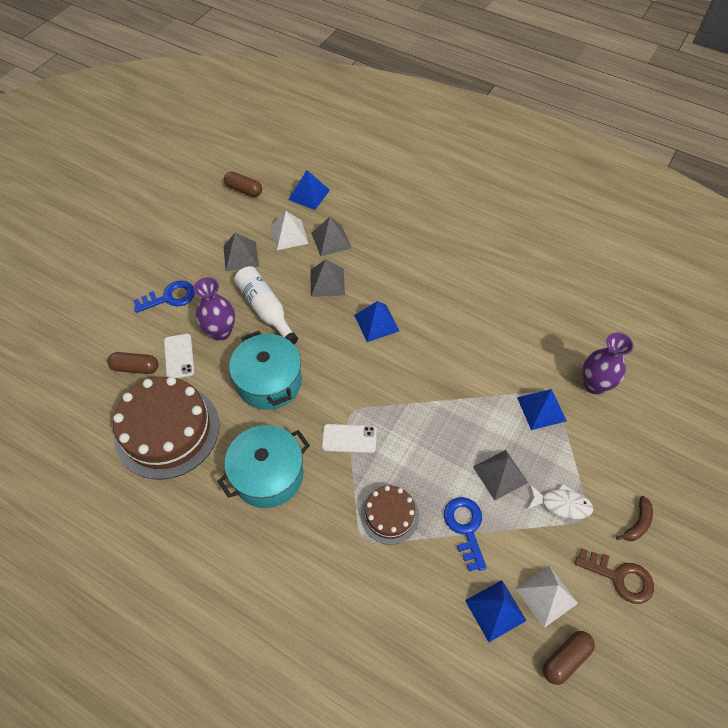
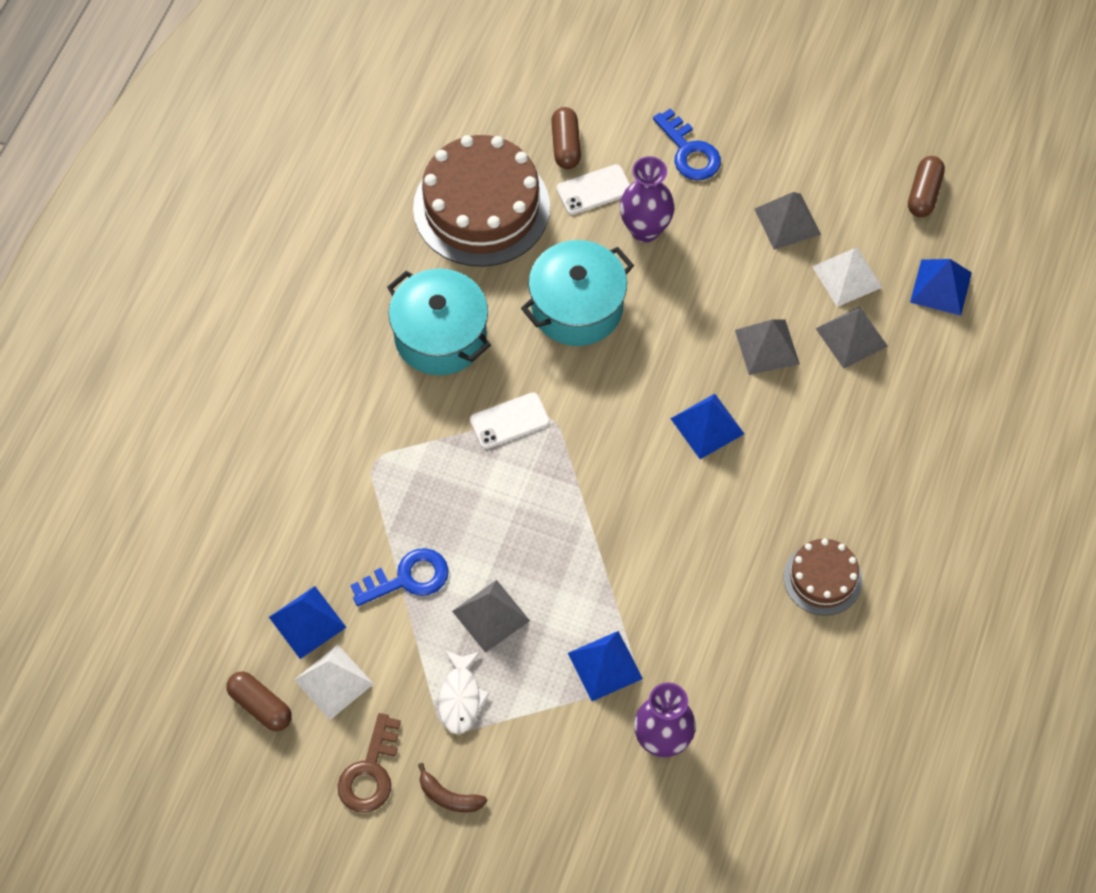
camera: 80 degrees right, 5 degrees up
white bottle [234,266,298,344] -> none
white phone [322,424,376,453] -> white phone turned 75 degrees clockwise [470,393,550,449]
brown cake [360,486,419,545] -> brown cake moved to [784,539,862,615]

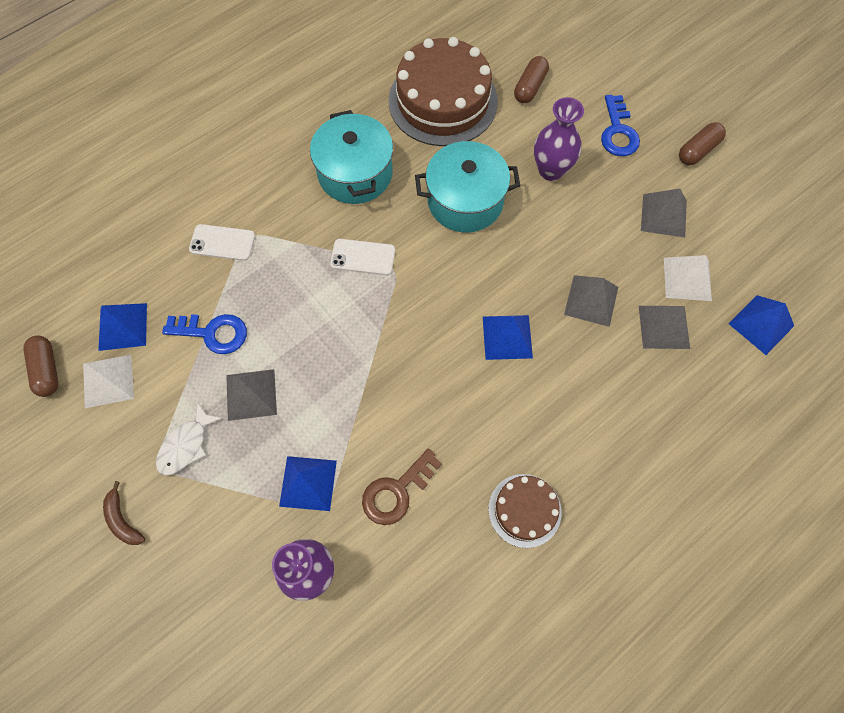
camera: 30 degrees right, 5 degrees up
brown key [338,713,401,813] -> brown key moved to [362,448,442,525]
white phone [557,164,630,215] -> white phone moved to [189,224,255,261]
brown capsule [908,156,945,217] -> brown capsule moved to [679,122,726,165]

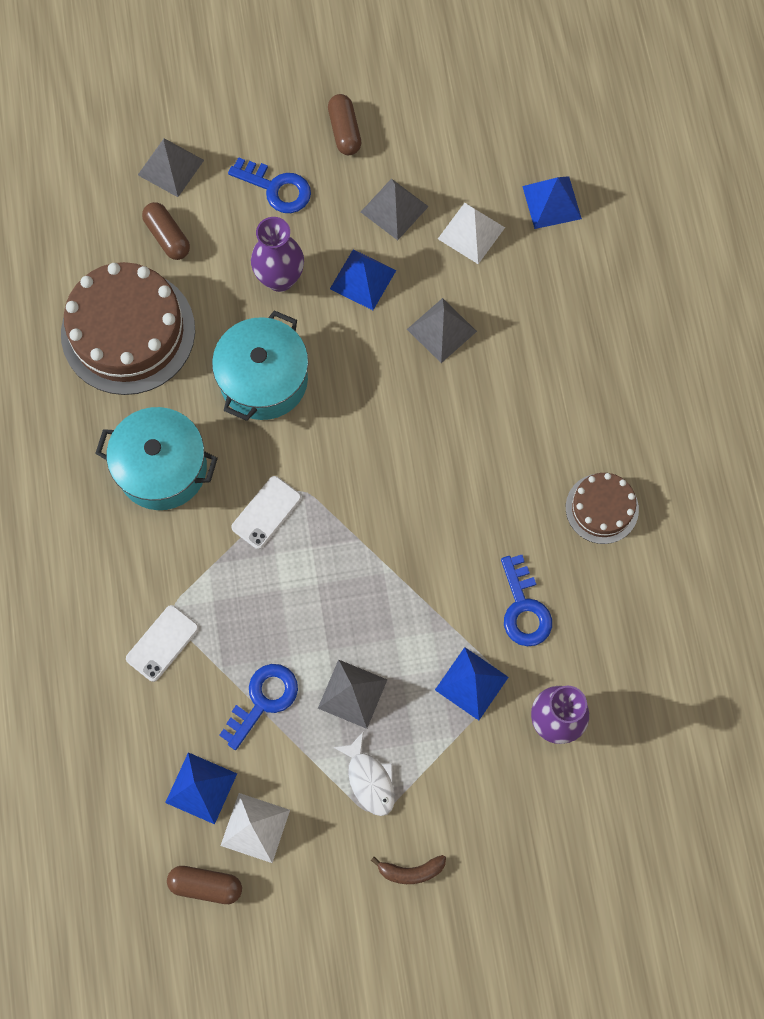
camera: 60 degrees left, 5 degrees up
brown key [362,448,442,525] -> blue key [501,555,552,646]
blue pyramid [483,315,533,360] -> blue pyramid moved to [330,249,396,310]
grey pyramid [639,306,690,349] -> grey pyramid moved to [138,138,204,197]

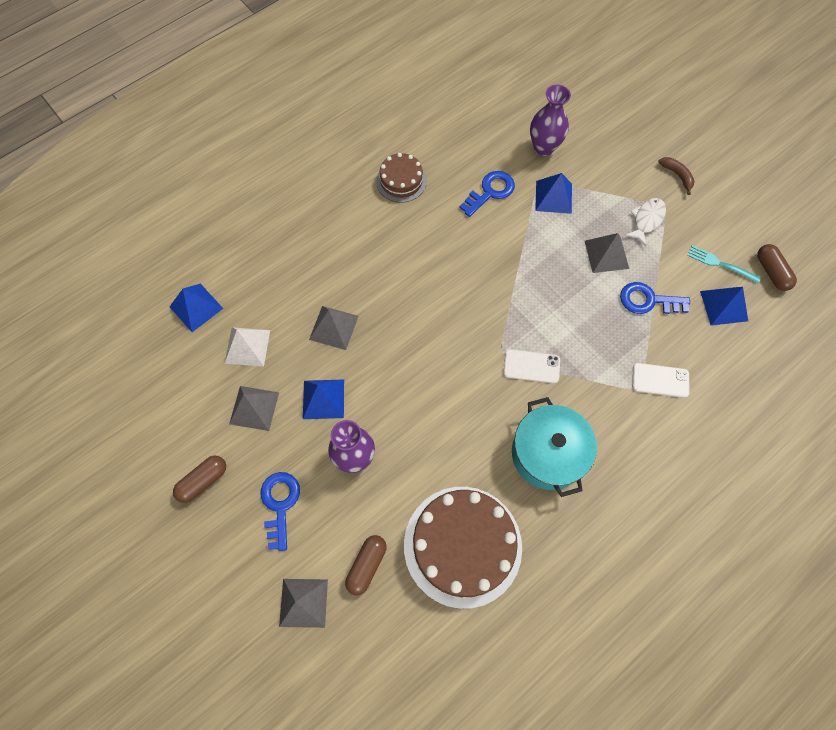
camera: 120 degrees left, 5 degrees down
turquoise pot [212,310,308,421] -> none
white pyramid [220,793,290,863] -> turquoise fork [687,245,761,283]

